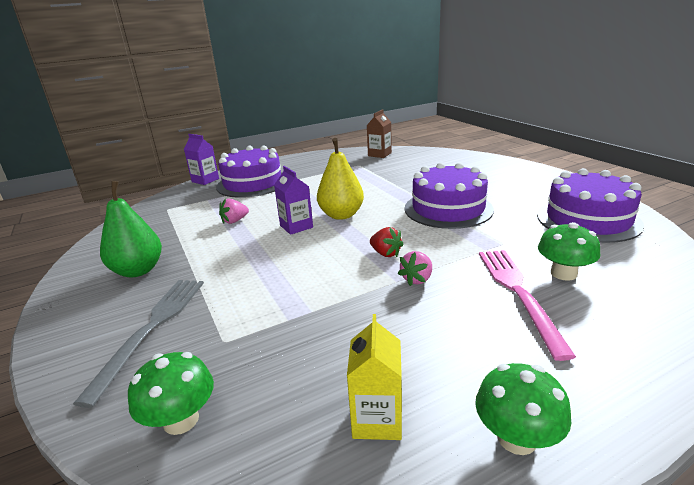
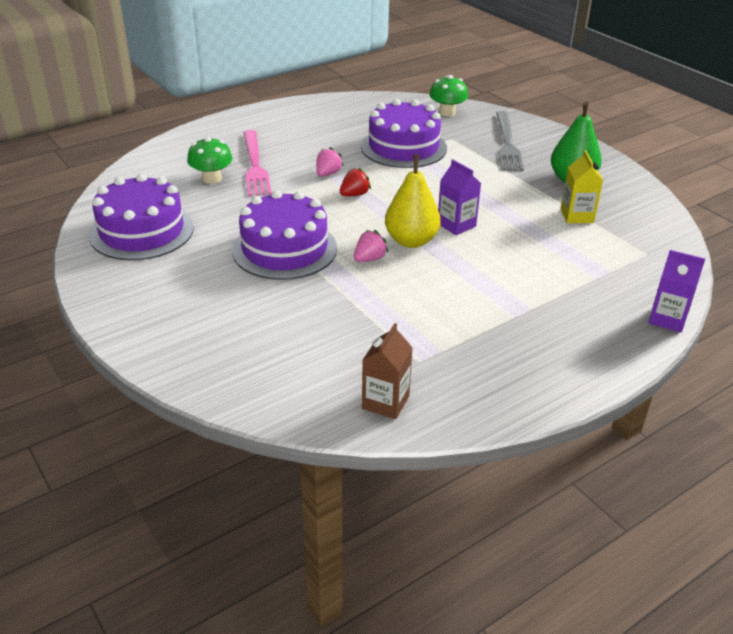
camera: 170 degrees right, 10 degrees up
purple cake [216,145,282,198] -> purple cake moved to [361,99,447,168]
pink strawberry [219,199,249,224] -> pink strawberry moved to [354,230,388,262]
yellow carton [347,314,402,440] -> yellow carton moved to [561,150,603,223]
red strawberry [370,227,404,257] -> red strawberry turned 105 degrees clockwise [340,168,371,196]
green mushroom [475,363,572,455] -> none

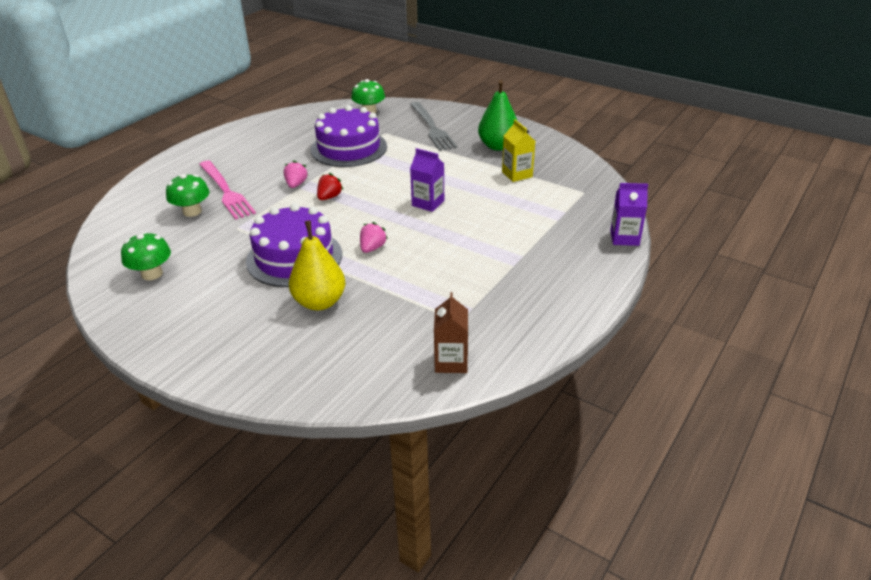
camera: 20 degrees left, 0 degrees up
purple cake [89,174,194,260] -> green mushroom [121,232,171,280]
yellow pear [385,154,441,248] -> yellow pear moved to [289,221,345,310]

